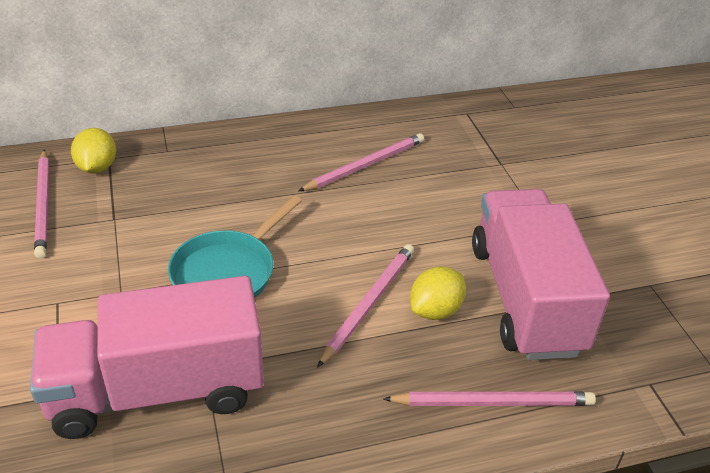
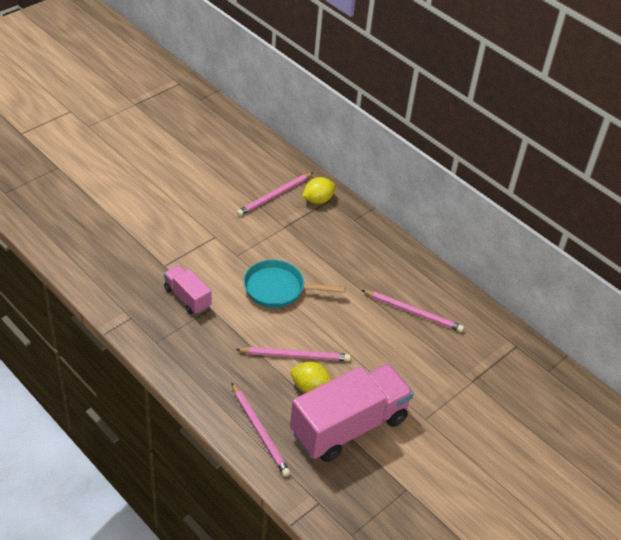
camera: 60 degrees right, 5 degrees up
pink truck [30,276,264,439] -> pink truck [164,265,211,314], size x0.50

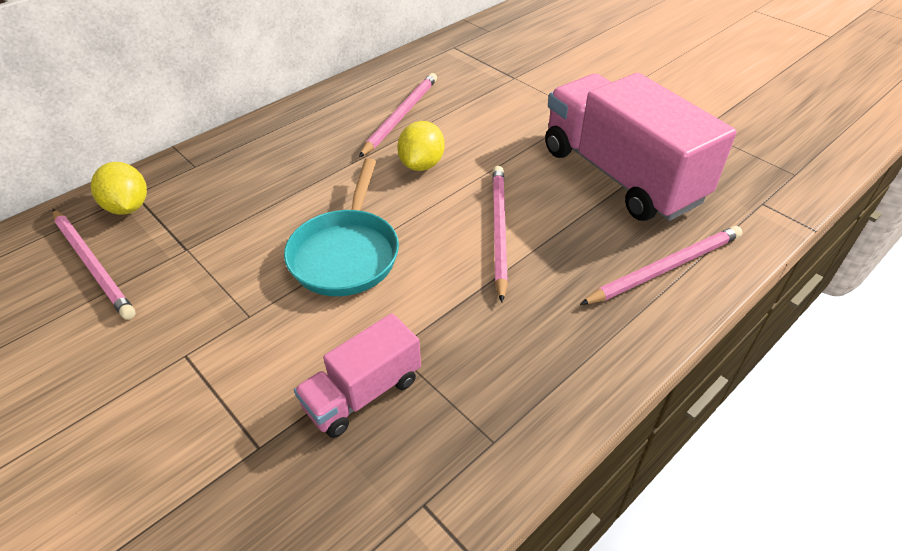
camera: 85 degrees left, 0 degrees up
yellow lemon [291,361,332,392] -> yellow lemon moved to [397,121,445,171]

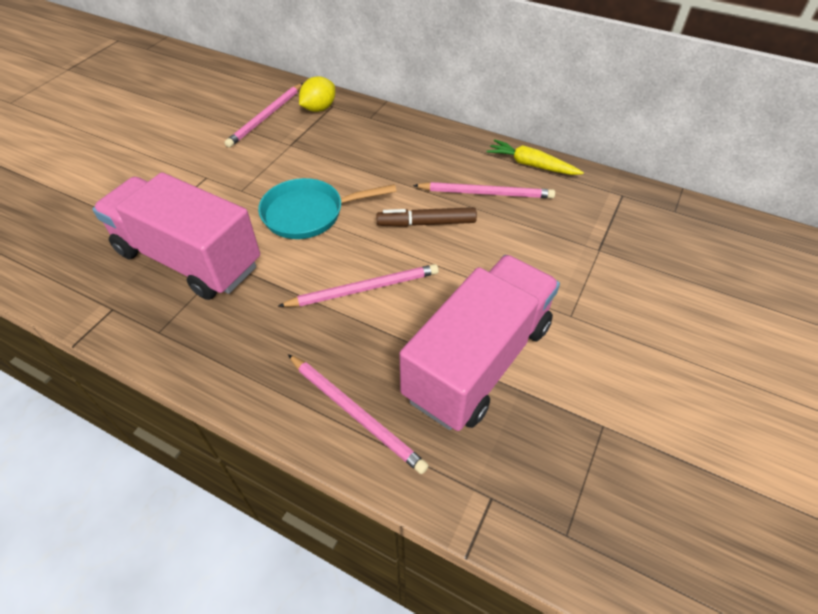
camera: 70 degrees right, 5 degrees up
pink truck [294,313,421,438] -> pink truck [92,172,260,300], size x1.98
yellow lemon [397,121,445,171] -> brown marker [376,207,477,227]
none -> yellow carrot [487,139,584,175]

